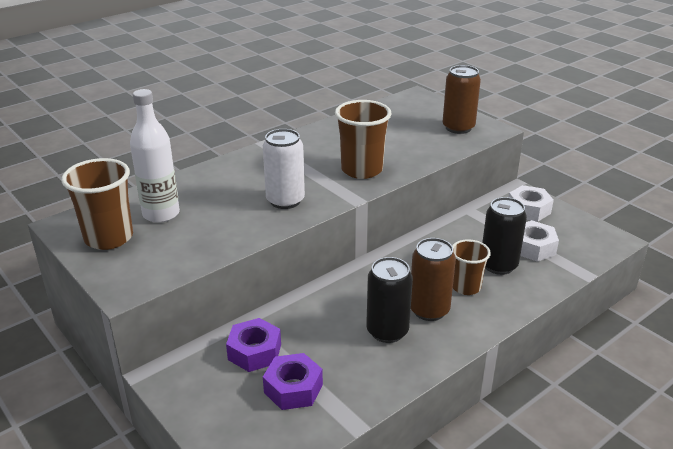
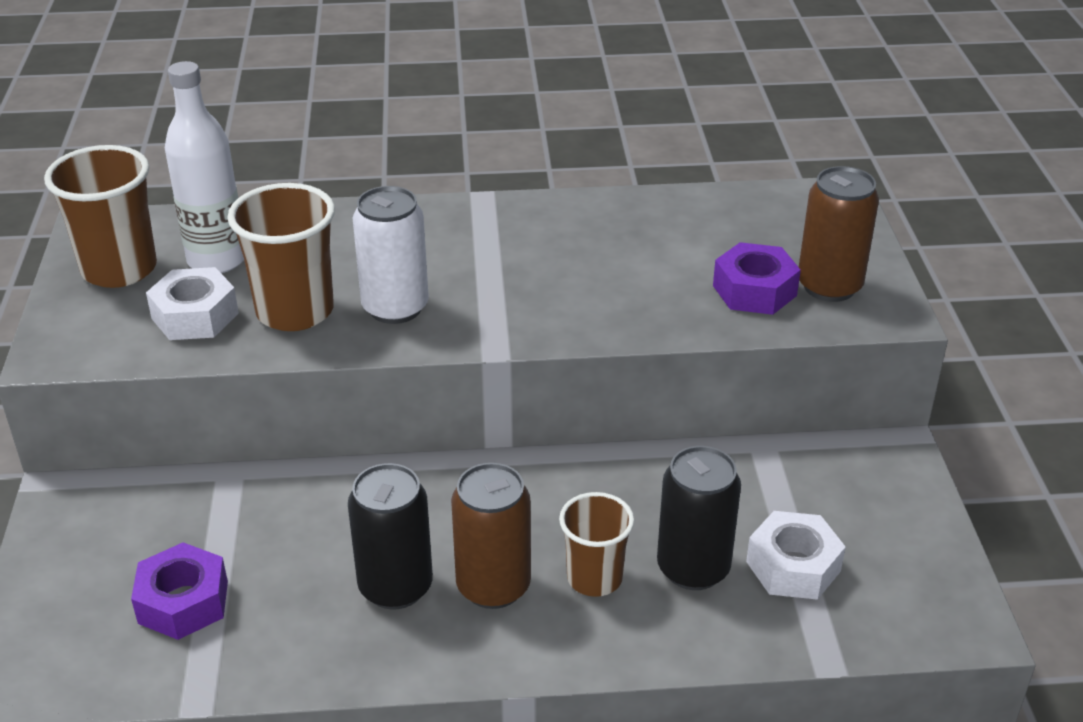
camera: 35 degrees right, 5 degrees up
purple nut [226,318,281,372] -> purple nut moved to [713,242,801,315]
brown cup [335,100,392,179] -> brown cup moved to [227,183,335,331]
white nut [509,185,554,222] -> white nut moved to [146,267,239,340]

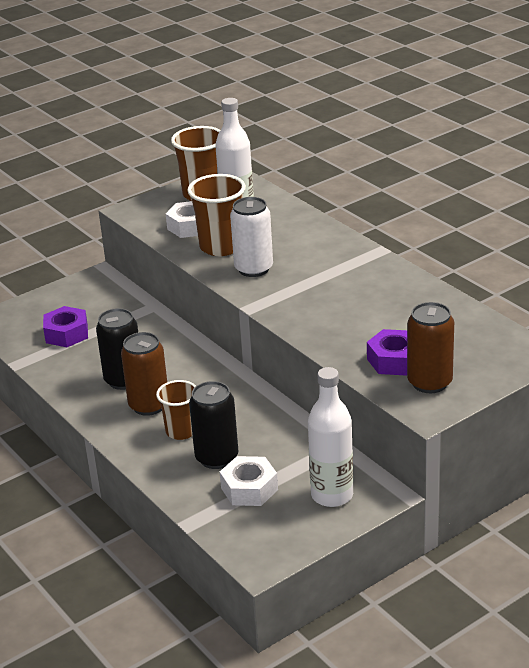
camera: 60 degrees right, 5 degrees down
none -> white bottle [308,367,353,507]

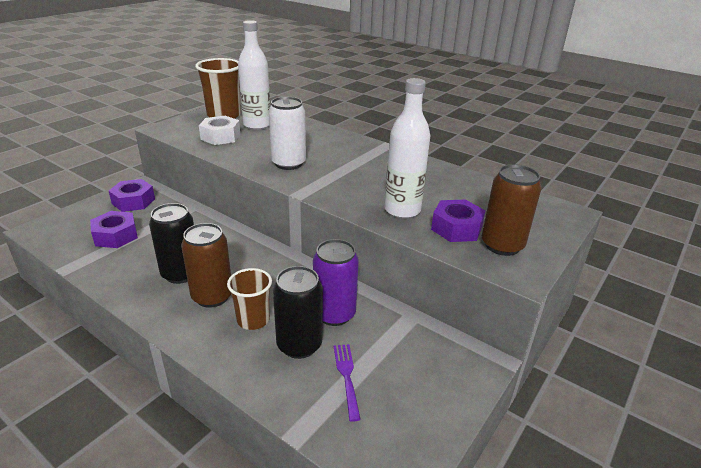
camera: 20 degrees left, 0 degrees up
brown cup [187,174,246,256] -> none
white nut [220,456,278,506] -> purple fork [333,344,361,422]
white bottle [308,367,353,507] -> white bottle moved to [384,78,430,218]
none -> purple nut [109,179,155,212]
none -> purple can [313,239,359,326]

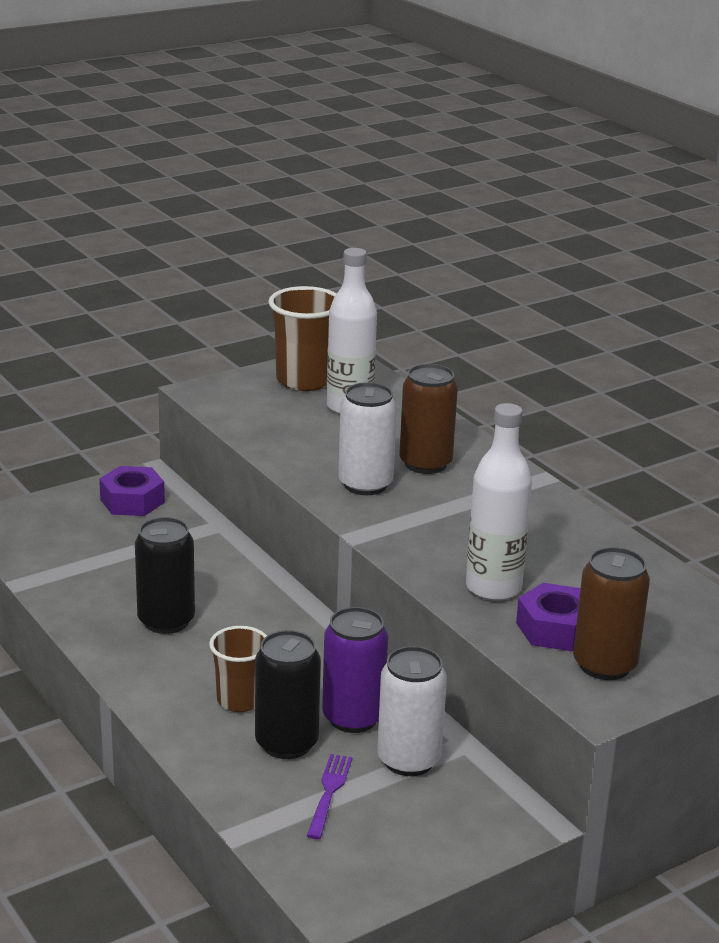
camera: 20 degrees right, 5 degrees down
purple nut [90,211,138,248] -> none
brown can [181,223,231,308] -> brown can moved to [399,364,458,474]
white nut [199,116,240,145] -> none
none -> white can [377,646,447,776]

